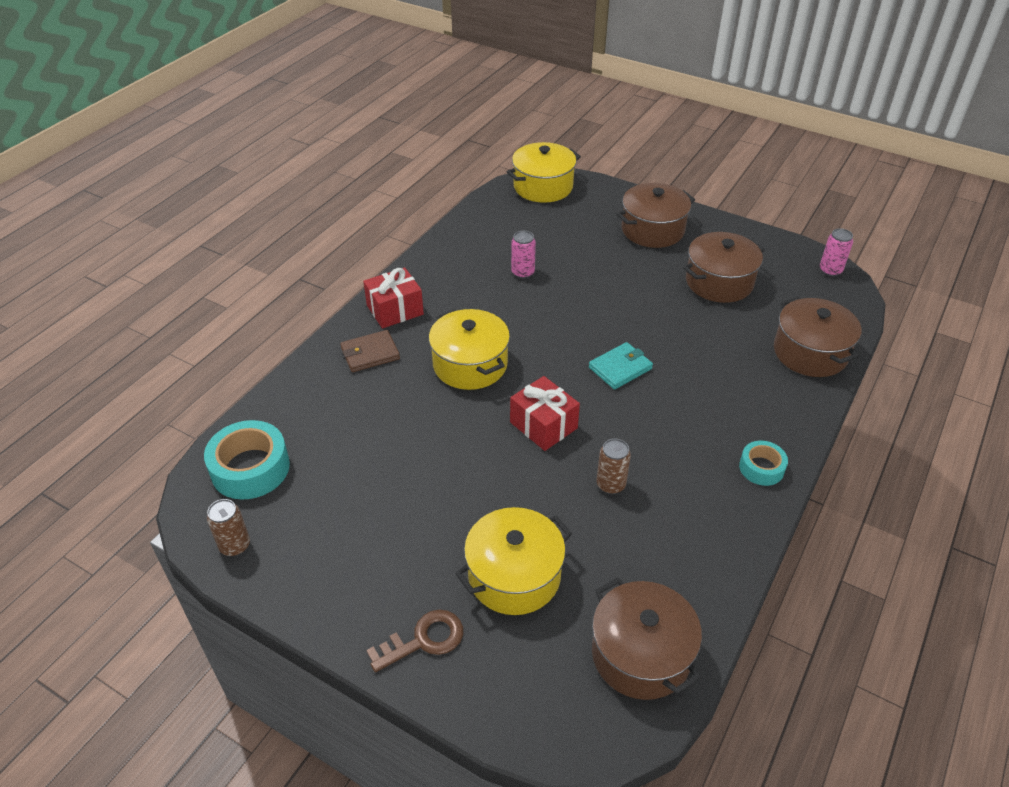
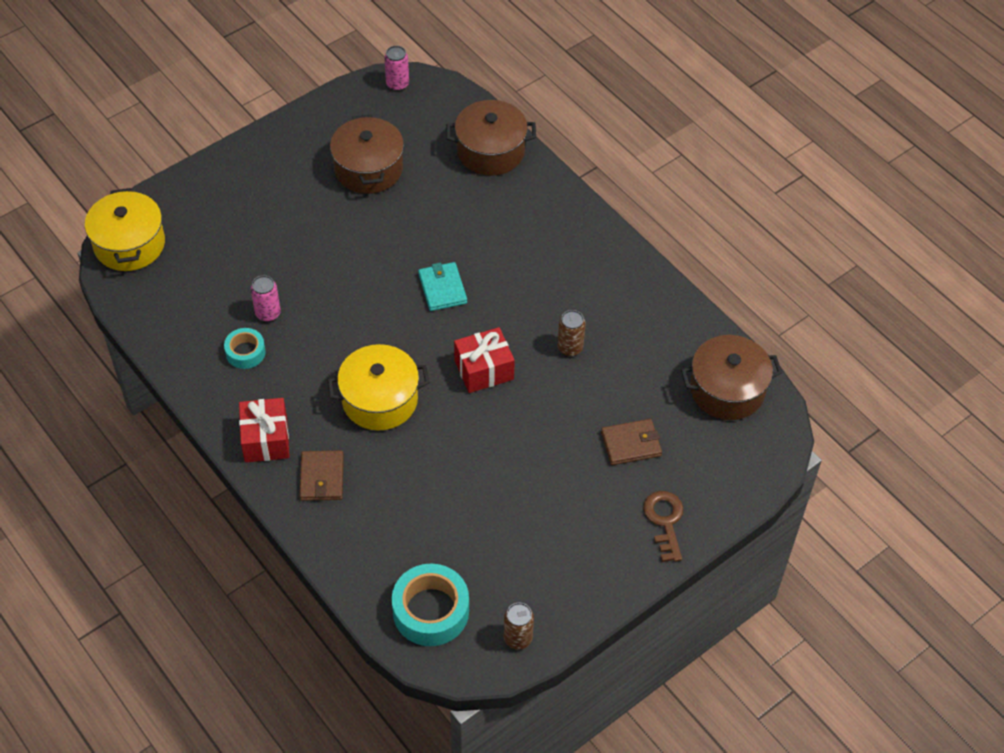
camera: 70 degrees left, 10 degrees up
yellow pot [455,507,572,615] -> brown wallet [601,419,662,465]
brown pot [616,183,695,248] -> none
turquoise tape [739,441,788,486] -> turquoise tape moved to [224,328,266,369]

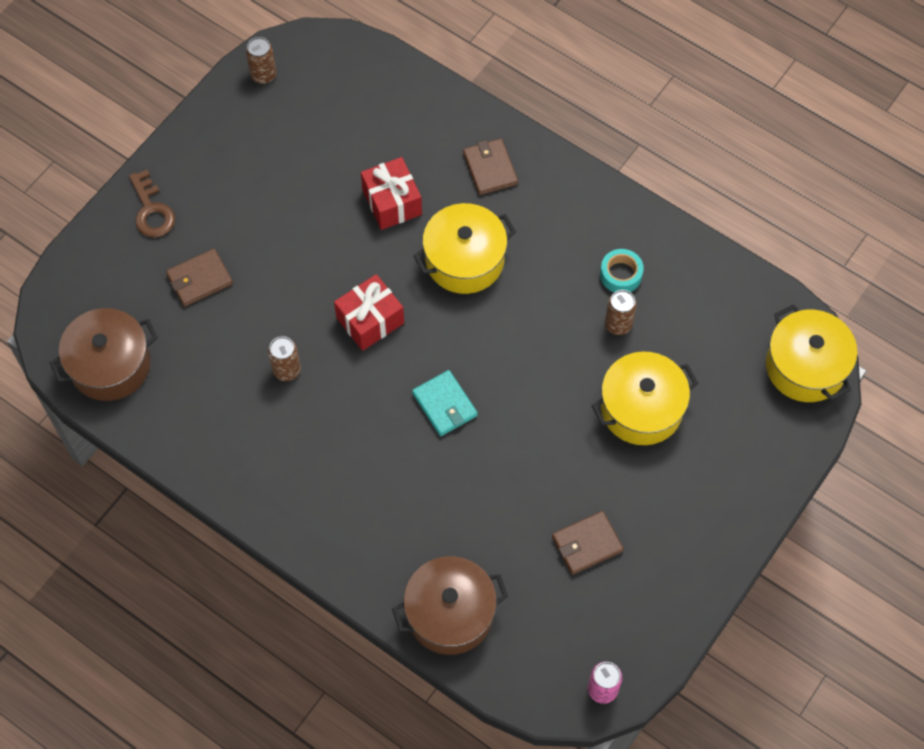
camera: 165 degrees right, 10 degrees up
red gift [239,398,290,463] -> red gift moved to [361,157,422,230]
pink can [251,275,281,322] -> brown can [605,290,637,335]
brown pot [330,114,404,194] -> brown wallet [552,511,623,575]
turquoise tape [392,564,469,646] -> none
none -> yellow pot [592,351,699,445]

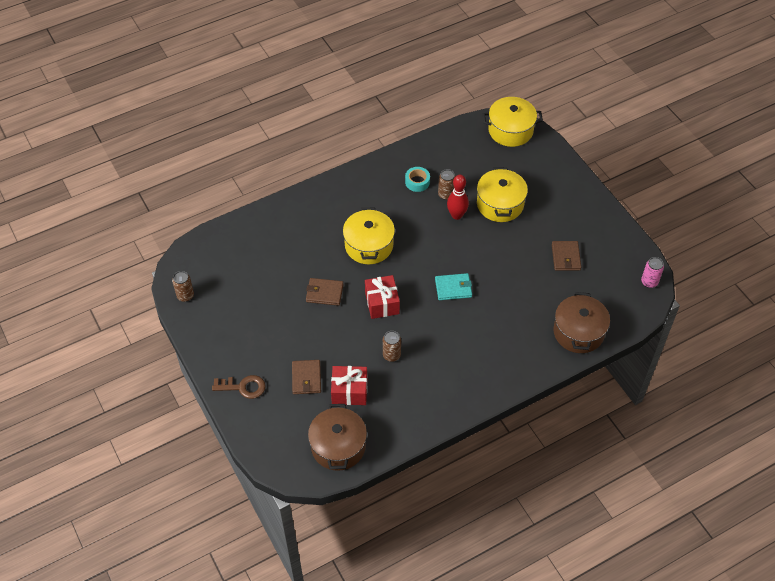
camera: 65 degrees left, 10 degrees down
red gift [361,157,422,230] -> red gift moved to [331,366,367,405]
brown wallet [463,139,518,195] -> brown wallet moved to [306,278,344,306]
none -> red bowling pin [447,175,469,220]

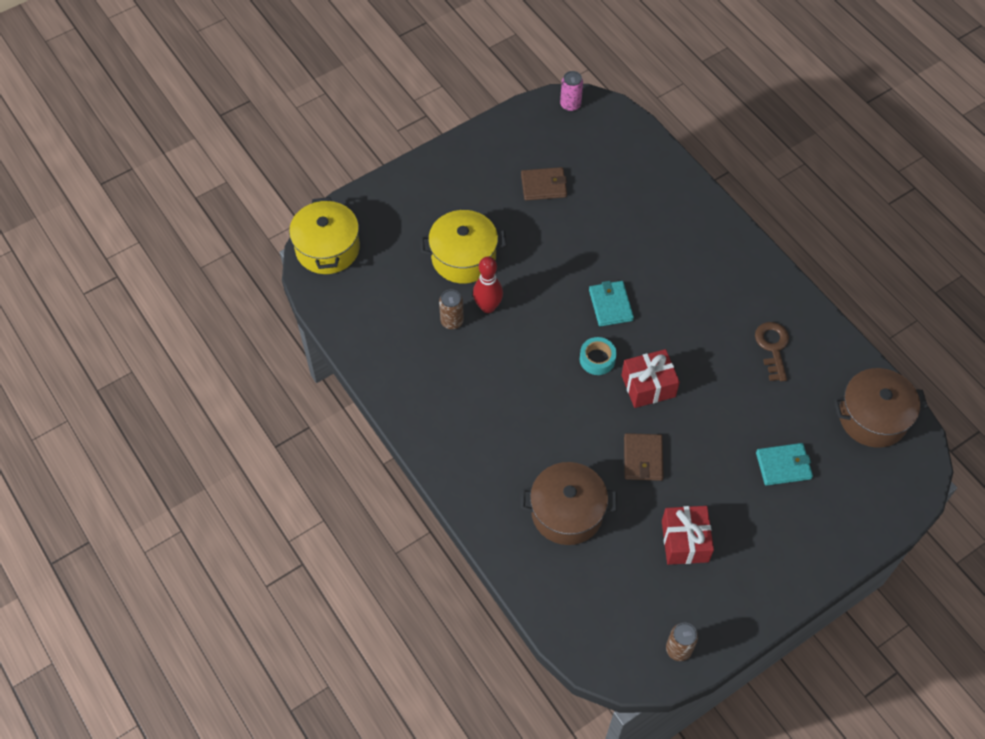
camera: 95 degrees left, 5 degrees up
brown key [212,375,266,399] -> brown key moved to [755,322,789,381]
brown wallet [292,360,321,394] -> turquoise wallet [756,443,813,486]
red gift [331,366,367,405] -> red gift moved to [662,506,714,565]
yellow pot [343,208,395,264] -> none
brown can [383,331,401,362] -> none
turquoise tape [405,167,430,192] -> turquoise tape moved to [580,337,617,375]
brown pot [553,292,610,353] -> brown pot moved to [521,462,617,545]

